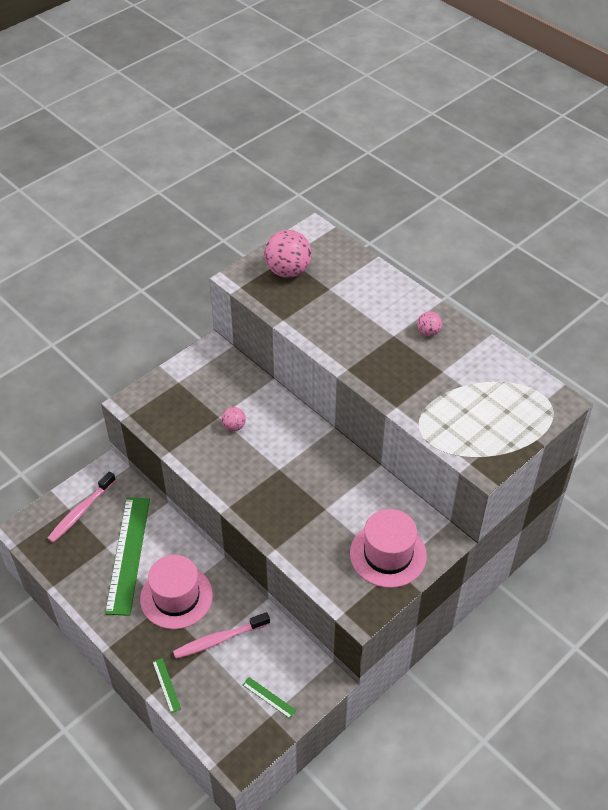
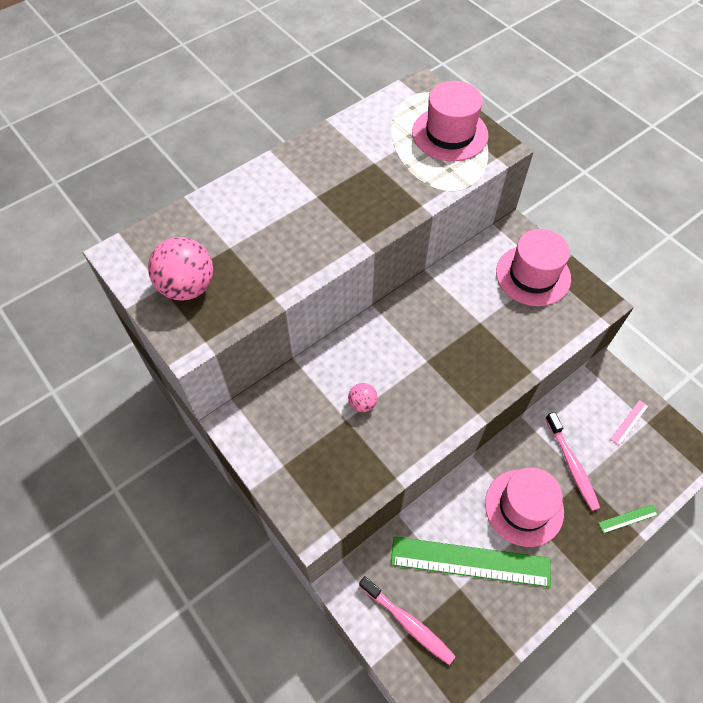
camera: 85 degrees left, 10 degrees up
green ruler [243,677,297,719] -> pink ruler [610,400,648,446]
pink ball [417,311,442,336] -> none
none -> pink hat [412,81,489,161]

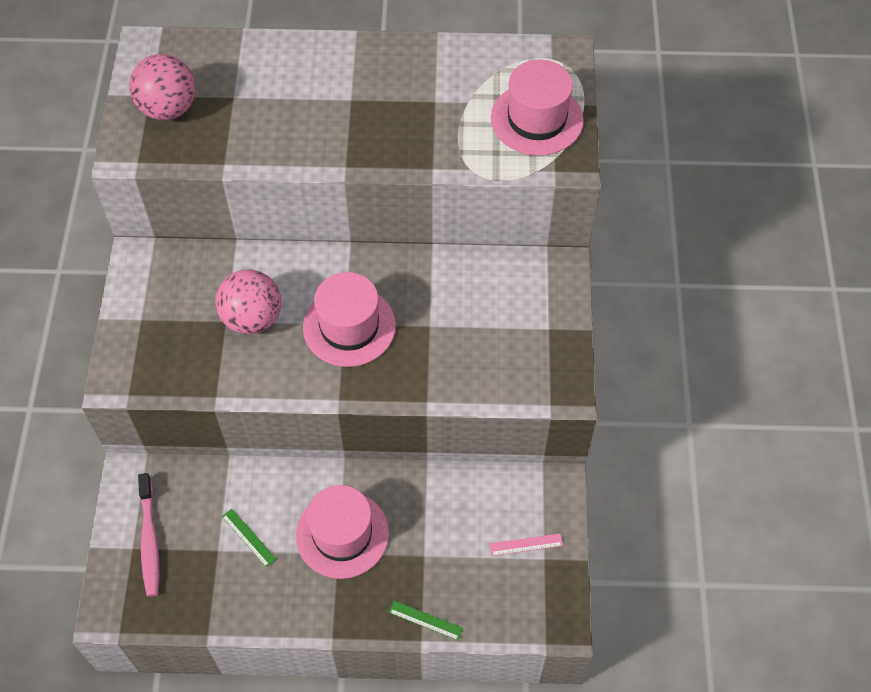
camera: 40 degrees right, 0 degrees up
pink ball [348,383,378,412] -> pink ball [215,269,281,334], size x1.99
green ruler [391,537,551,587] -> green ruler [222,509,276,568], size x0.40
pink hat [496,229,571,306] -> pink hat moved to [303,272,396,367]
pink toothbrush [545,412,600,511] -> none

